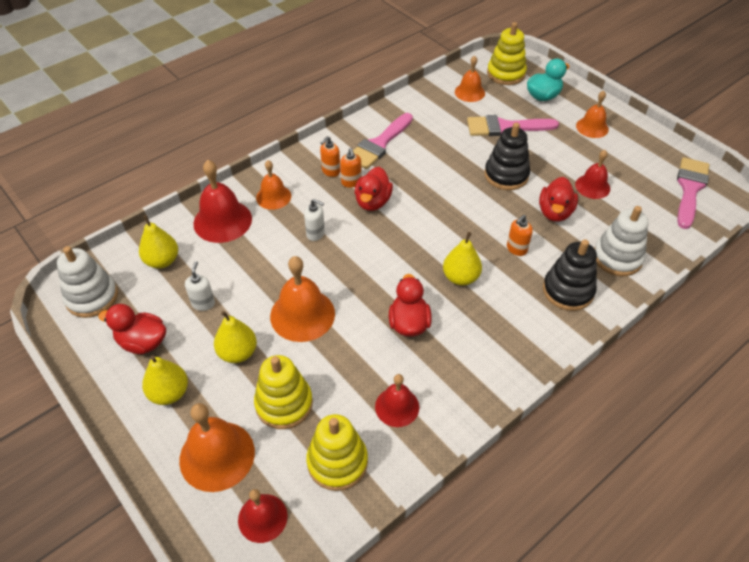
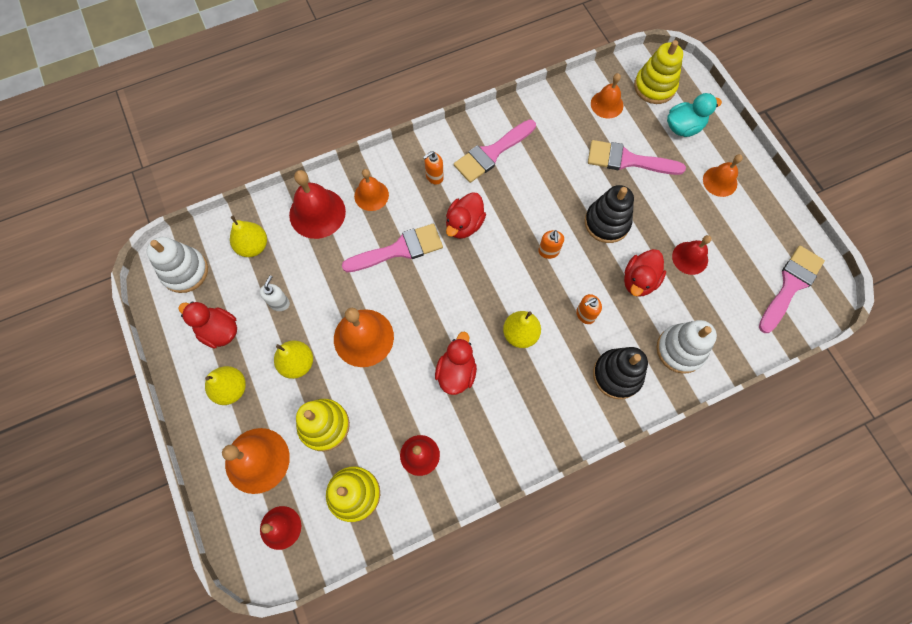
camera: 15 degrees right, 20 degrees up
white soap dispenser [304,199,325,241] -> pink brush [342,224,443,272]
orange soap dispenser [340,148,362,188] -> orange soap dispenser moved to [538,230,564,259]

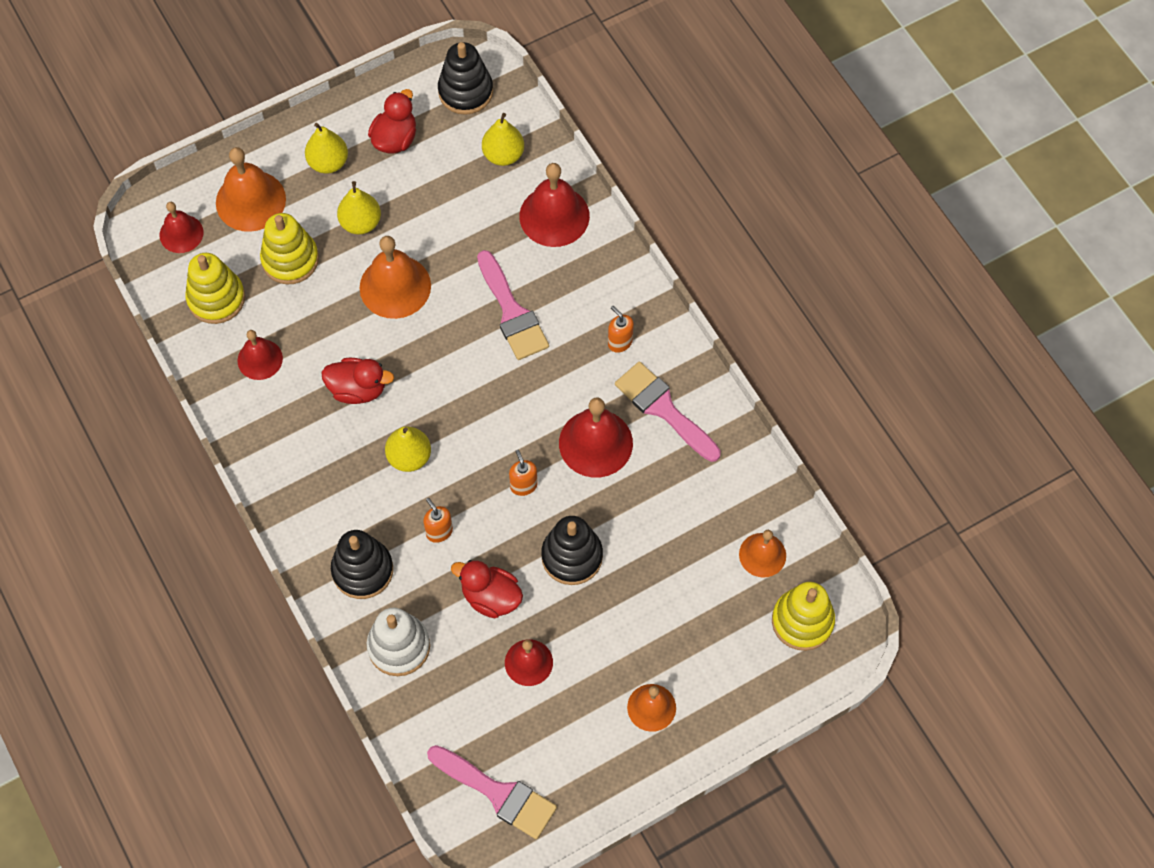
camera: 85 degrees right, 5 degrees down
white stacking toy [147,237,208,293] -> black stacking toy [438,42,493,115]
white soap dispenser [260,275,290,311] -> none
orange bell [354,169,389,211] -> none
red duck [446,192,486,239] -> none
orange soap dispenser [538,230,564,259] -> orange soap dispenser turned 75 degrees clockwise [509,450,538,496]
pink brush [588,140,686,175] -> none
turquoise duck [667,93,722,137] -> none
none -> red bell [559,397,633,478]

